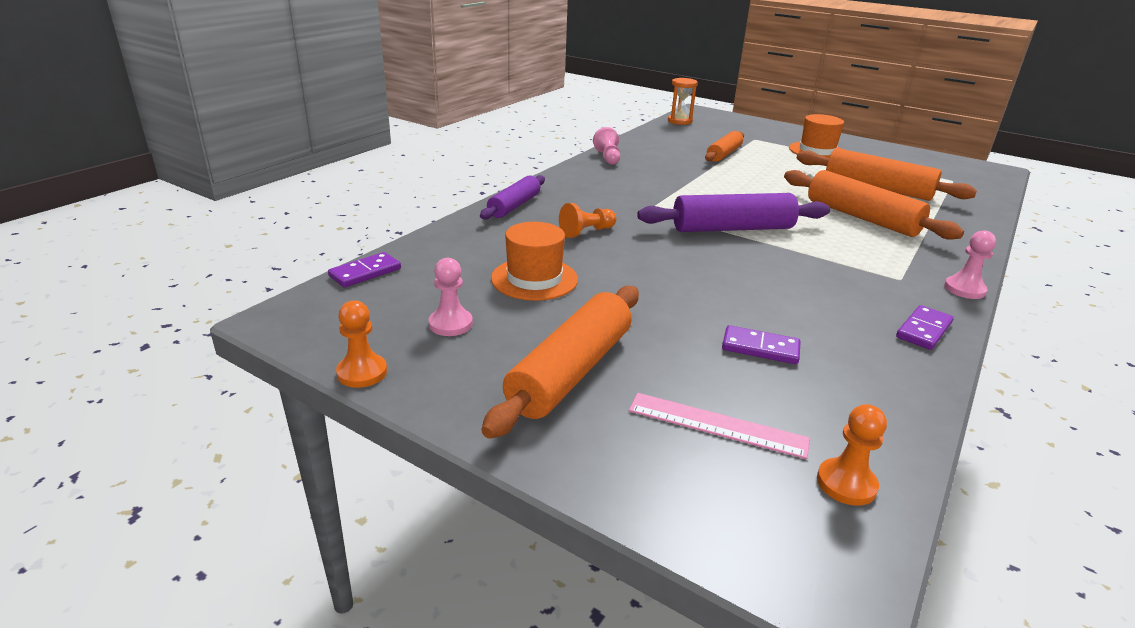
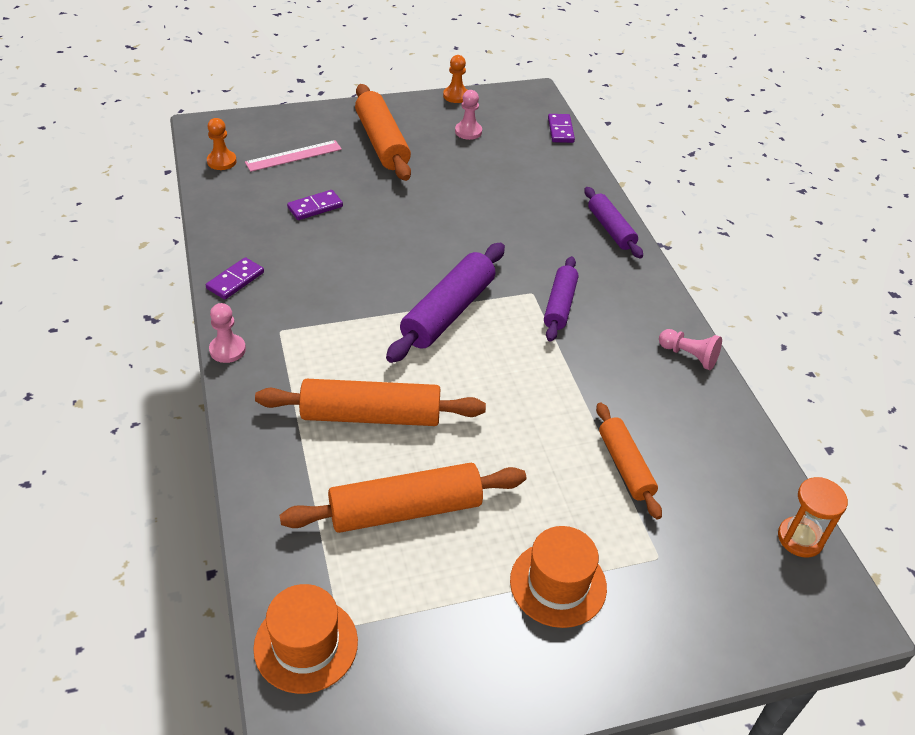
camera: 130 degrees right, 15 degrees up
orange hat [491,222,578,301] -> orange hat moved to [253,584,358,694]
orange pawn [559,203,616,238] -> none
purple domino [896,305,954,350] -> purple domino turned 45 degrees clockwise [206,257,264,300]
none -> purple rolling pin [544,256,578,342]

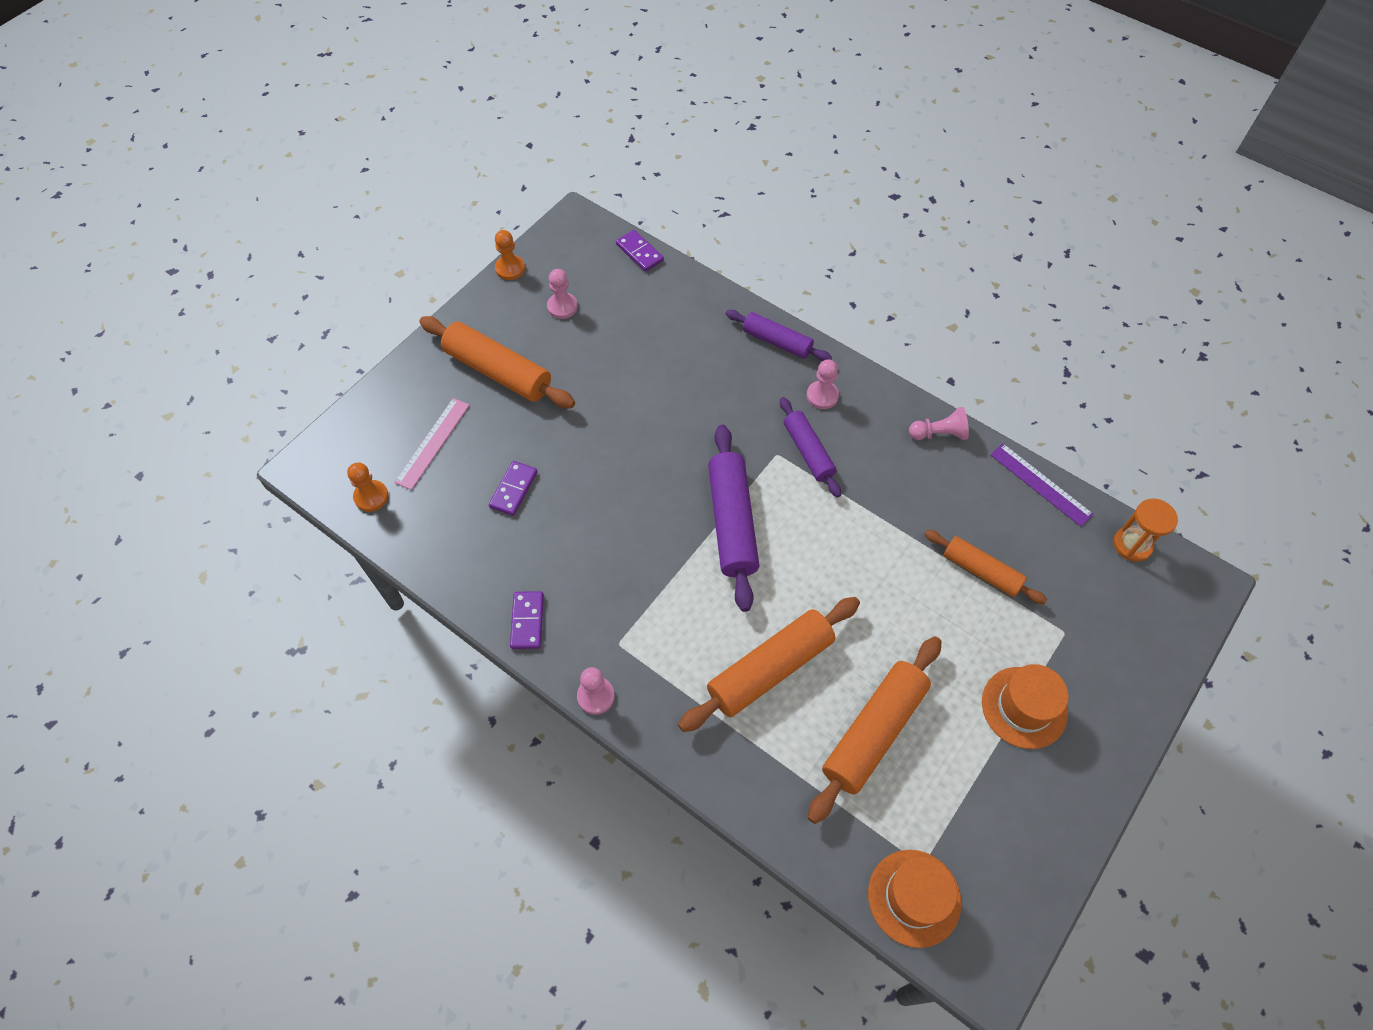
camera: 35 degrees left, 15 degrees up
none -> pink pawn [807,360,839,409]
none -> purple ruler [990,443,1094,527]

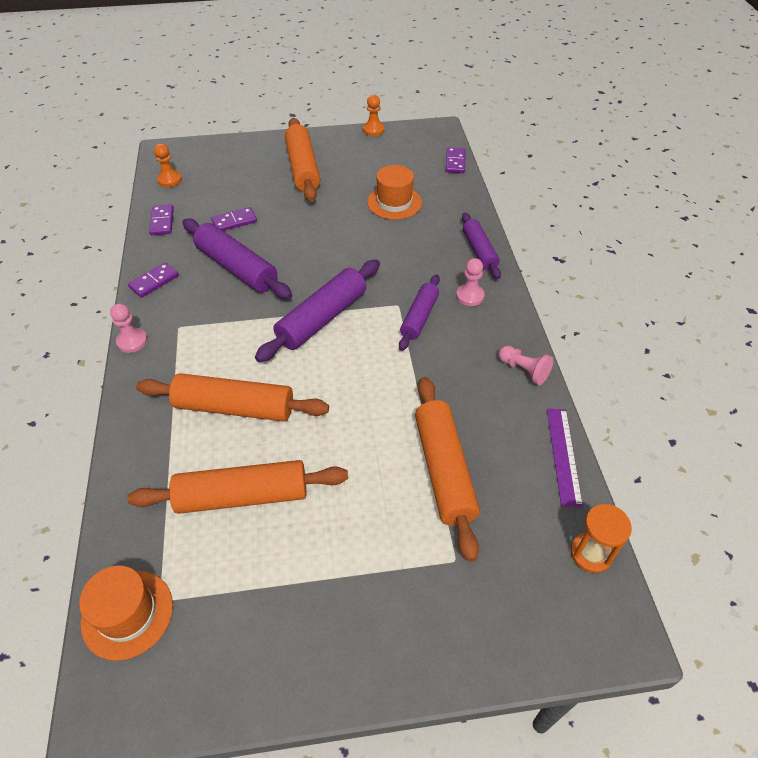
camera: 45 degrees right, 10 degrees down
pink ruler [394,398,470,490] -> none
pink pawn [547,269,578,319] -> none
orange rolling pin [924,530,1047,604] -> orange rolling pin [415,377,480,562], size x1.59
orange hat [982,664,1069,749] -> orange hat moved to [367,165,422,220]
none -> purple domino [149,205,174,235]
none -> purple rolling pin [182,218,292,299]

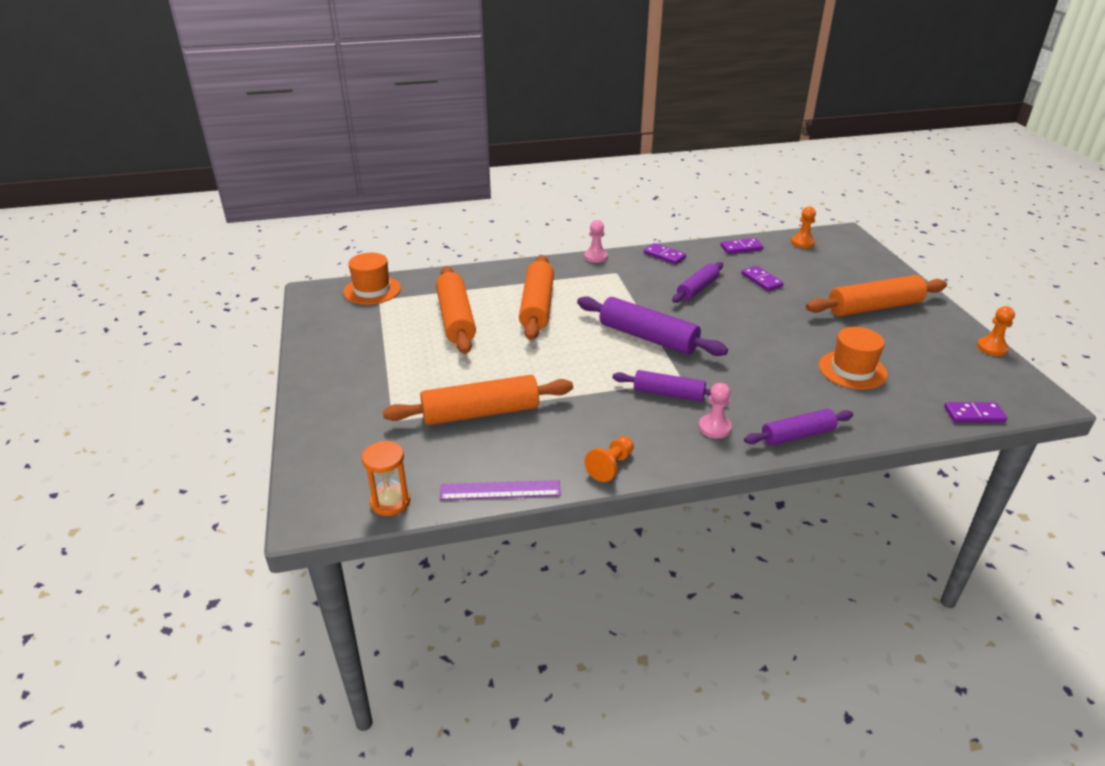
camera: 85 degrees right, 15 degrees down
purple rolling pin [182,218,292,299] -> purple rolling pin [672,262,723,303], size x0.63
pink pawn [499,346,553,385] -> orange pawn [584,436,634,482]

